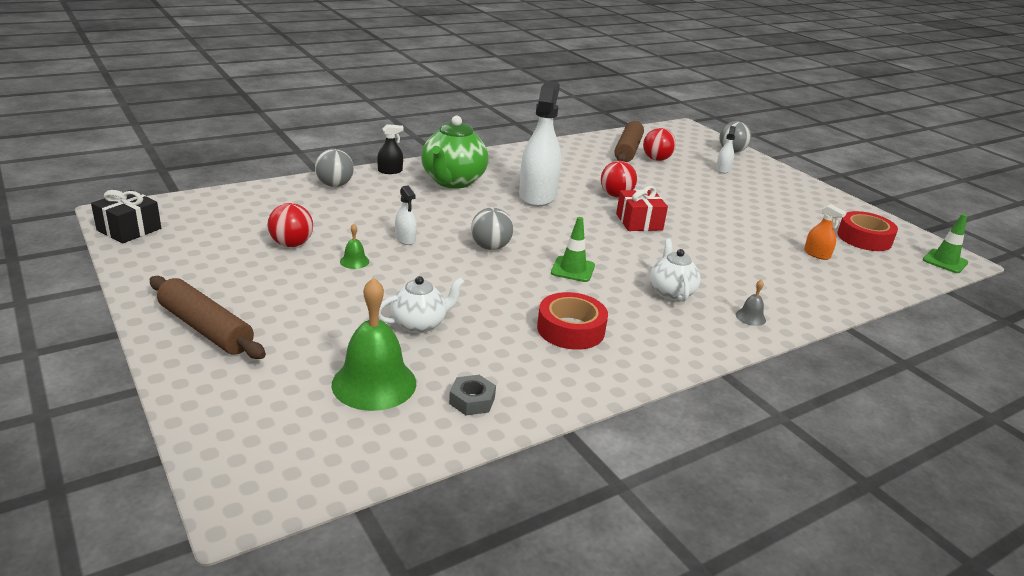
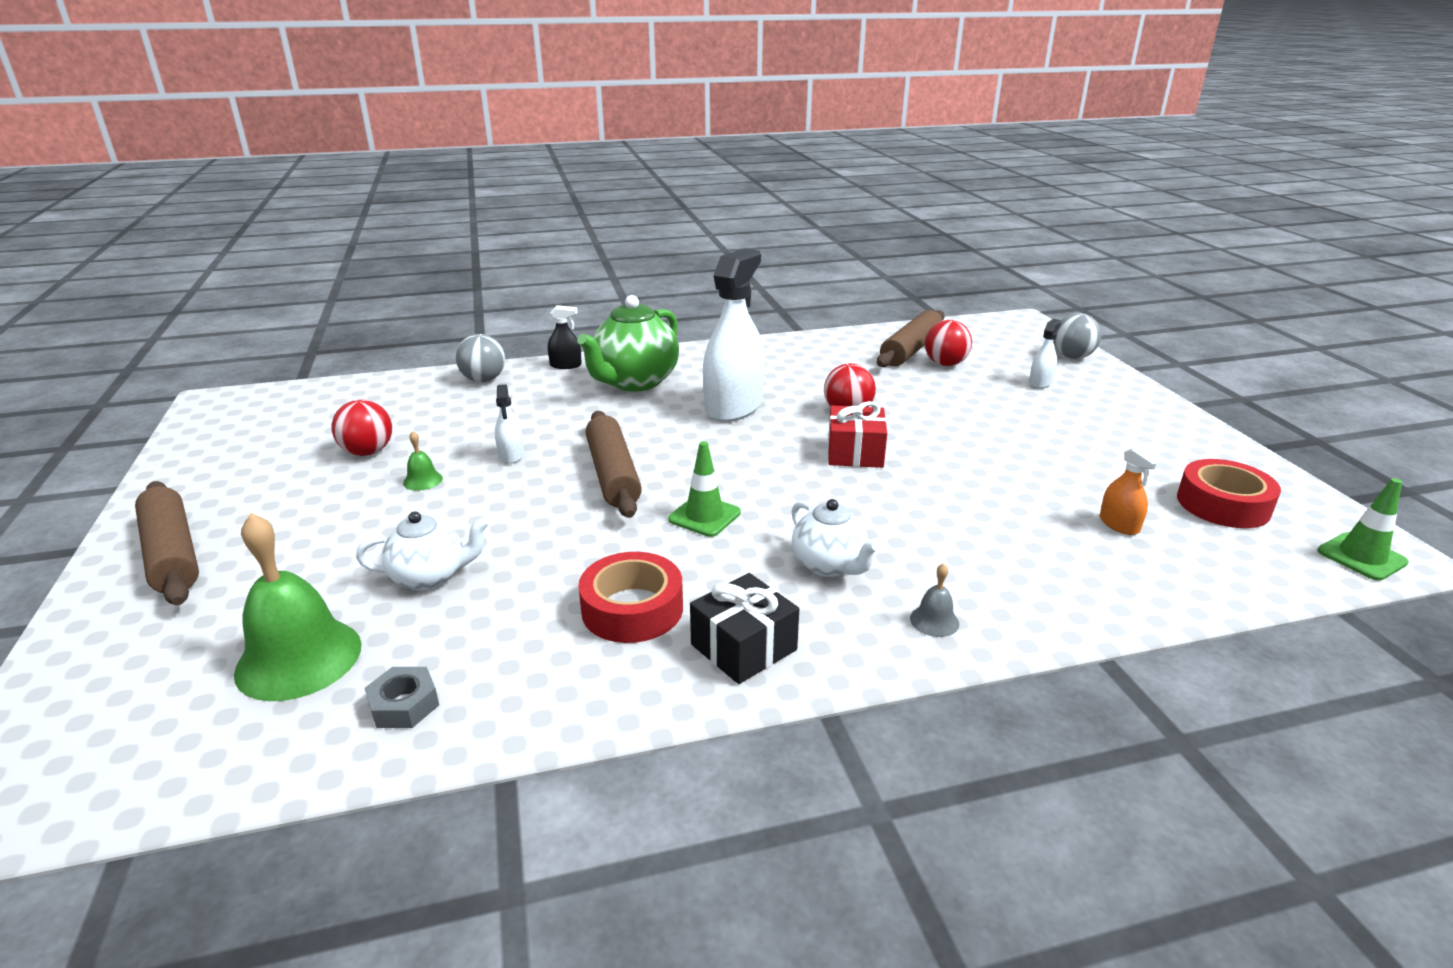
camera: 20 degrees right, 0 degrees up
black gift [91,190,161,243] -> black gift moved to [690,573,799,684]
grey ball [471,208,513,250] -> brown rolling pin [585,411,642,518]
white teapot [650,238,701,302] -> white teapot turned 135 degrees clockwise [791,499,880,577]

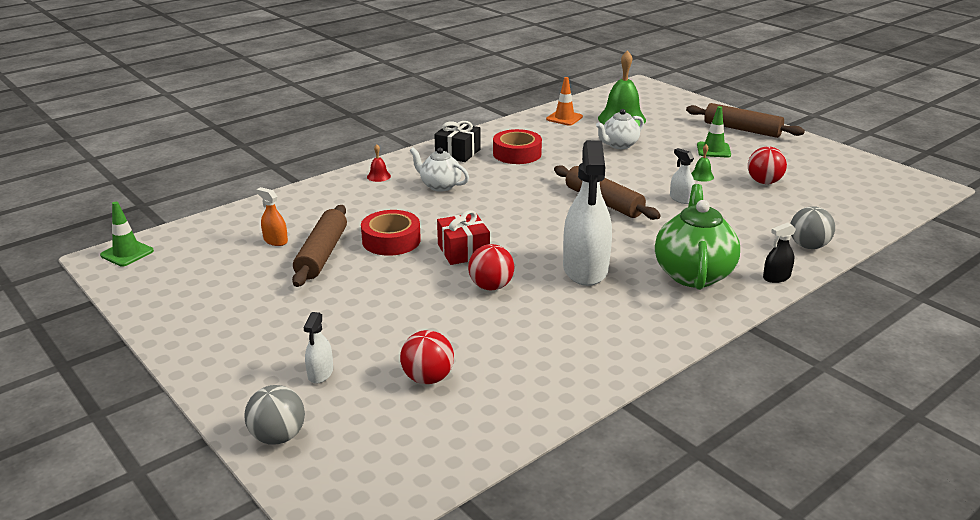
camera: 155 degrees right, 0 degrees up
grey nut [364,667,439,728] -> orange traffic cone [546,77,583,126]
green traffic cone [668,441,741,537] -> green traffic cone moved to [697,106,731,157]
brown rolling pin [877,310,945,367] -> brown rolling pin moved to [292,205,347,287]
grey bell [910,563,959,637] -> red bell [367,144,391,182]
red tape [1177,459,1281,528] -> red tape moved to [361,210,421,256]

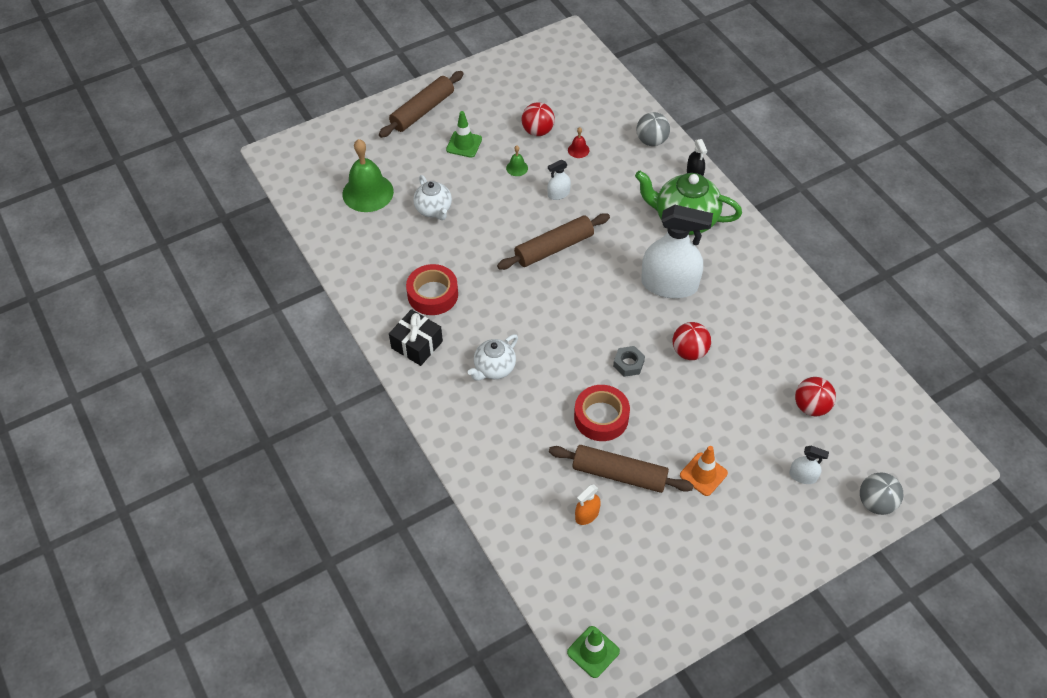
camera: 80 degrees left, 25 degrees up
red bell [367,144,391,182] -> red bell moved to [568,127,590,158]
red gift [437,210,490,265] -> grey nut [613,346,645,377]
orange traffic cone [546,77,583,126] -> orange traffic cone moved to [680,446,728,496]

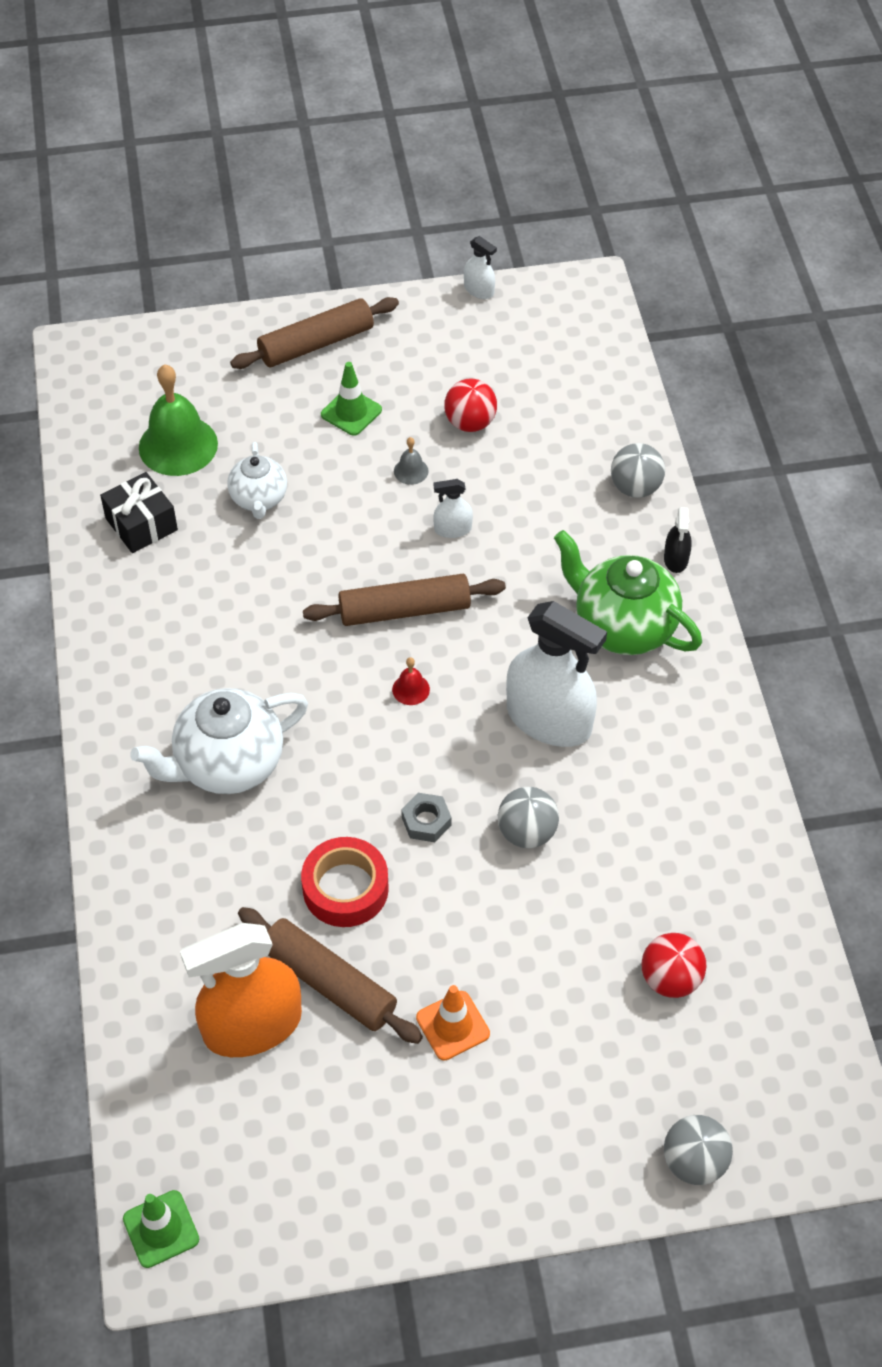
camera: 20 degrees right, 0 degrees up
black gift [389,309,443,366] -> black gift moved to [100,472,178,553]
red tape [406,264,458,315] -> none
white teapot [468,334,518,381] -> white teapot [130,688,308,794], size x1.68
green bell [506,145,528,176] -> grey bell [394,437,429,485]
red bell [568,127,590,158] -> red bell moved to [392,657,430,705]
orange spray bottle [575,484,601,525] -> orange spray bottle [180,923,302,1057], size x2.27
red ball [673,322,711,360] -> grey ball [498,787,559,848]
white spray bottle [789,446,829,484] -> white spray bottle moved to [464,236,497,299]

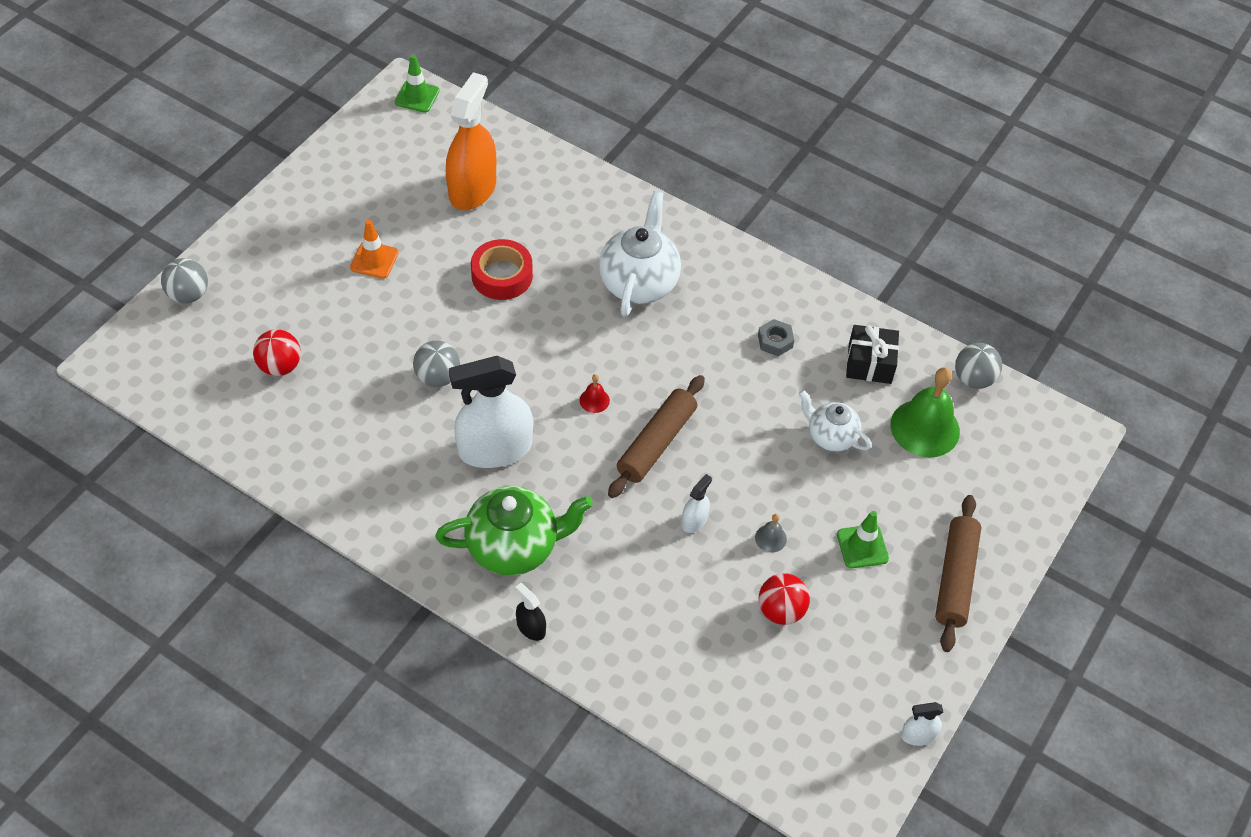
camera: 130 degrees right, 0 degrees up
brown rolling pin [238,907,423,1044] -> none
grey nut [401,793,451,842] -> grey nut moved to [758,319,794,356]
grey ball [611,443,665,498] -> grey ball moved to [955,343,1002,389]

